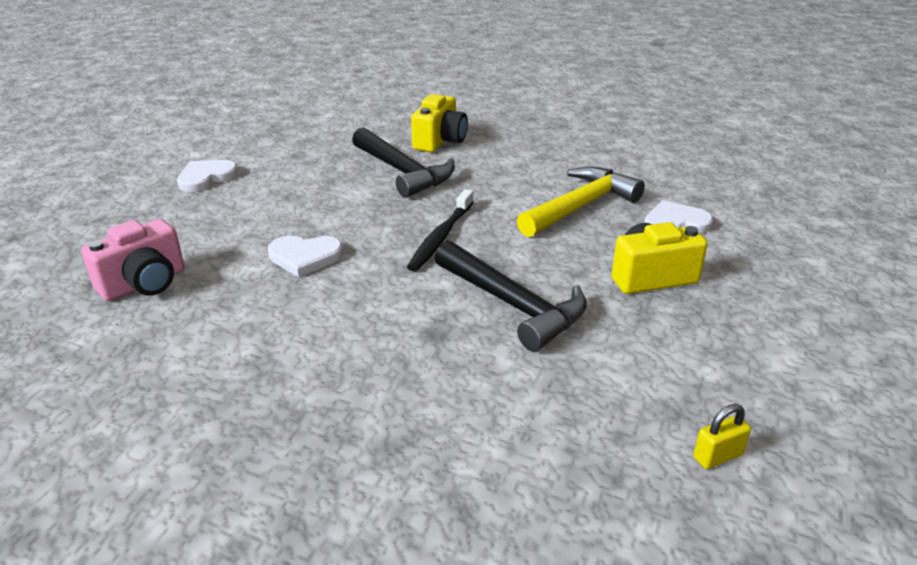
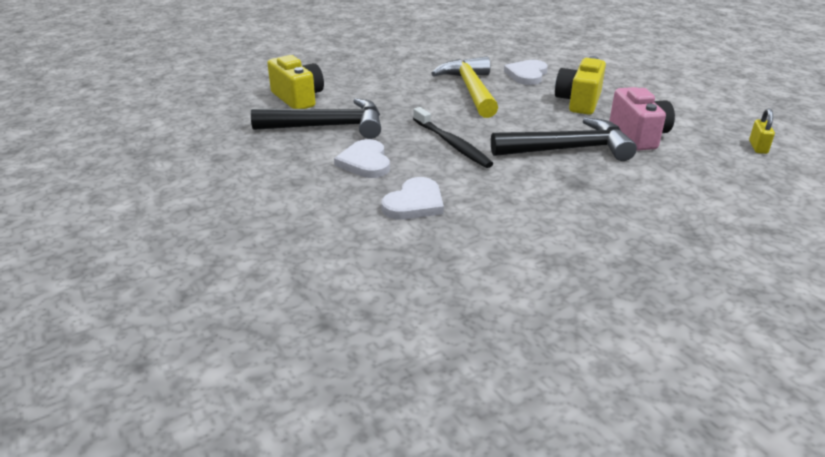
camera: 55 degrees left, 0 degrees up
pink camera [81,219,185,301] -> pink camera moved to [610,87,675,151]
white heart [177,160,238,192] -> white heart moved to [334,139,390,178]

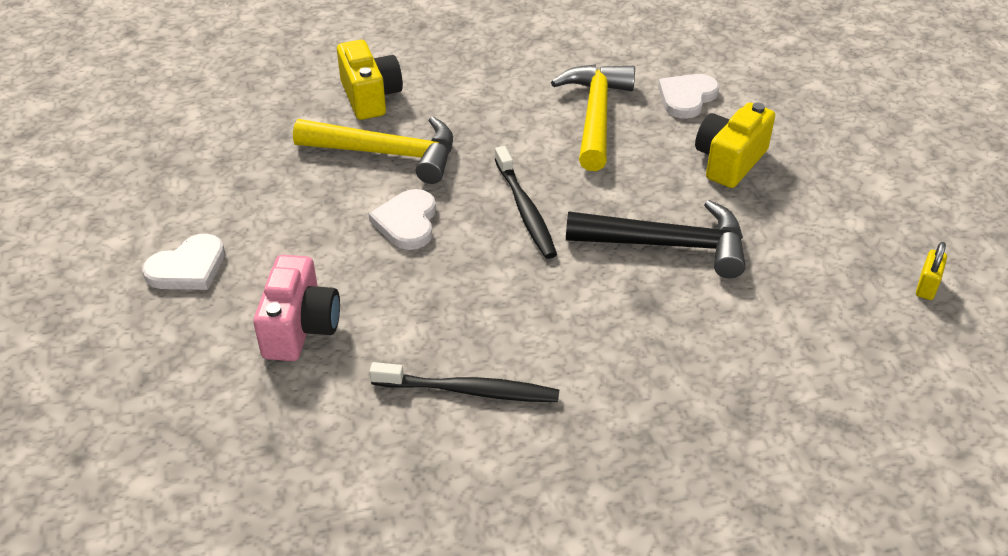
camera: 15 degrees right, 10 degrees up
black hammer [251,98,381,139] -> yellow hammer [293,116,453,184]
white heart [381,177,444,220] -> white heart moved to [142,234,225,290]
pink camera [610,87,675,151] -> pink camera moved to [253,255,340,361]
none -> black toothbrush [369,362,559,402]

